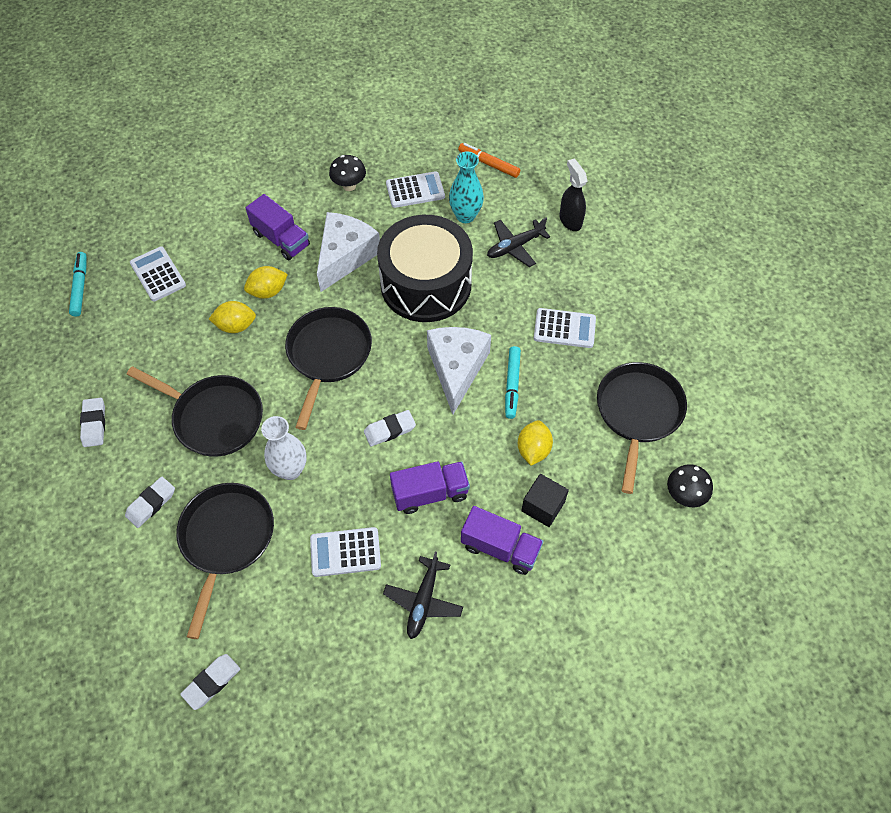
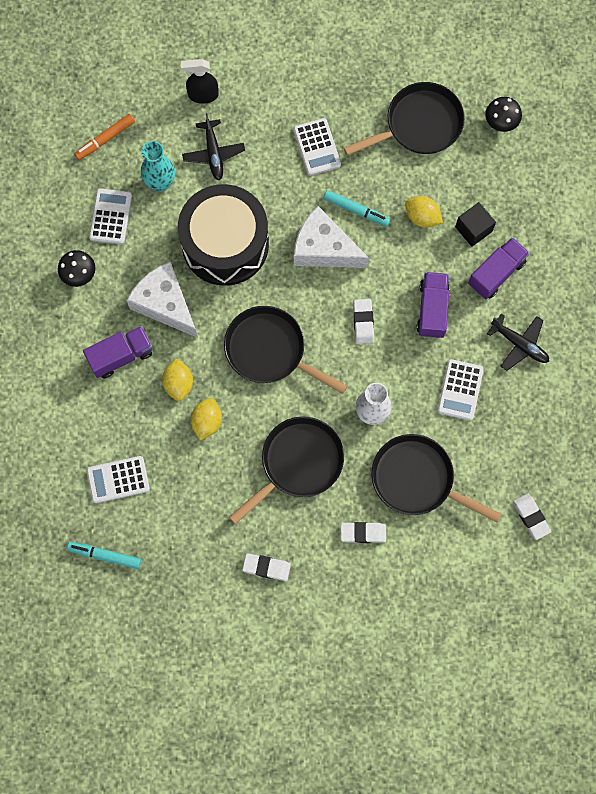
camera: 70 degrees left, 15 degrees up
white eraser [125,477,175,528] -> white eraser turned 60 degrees counterclockwise [341,522,386,543]
white calculator [534,308,596,348] -> white calculator turned 135 degrees clockwise [294,118,341,176]
black pan [597,362,687,494] -> black pan turned 120 degrees clockwise [344,82,465,156]

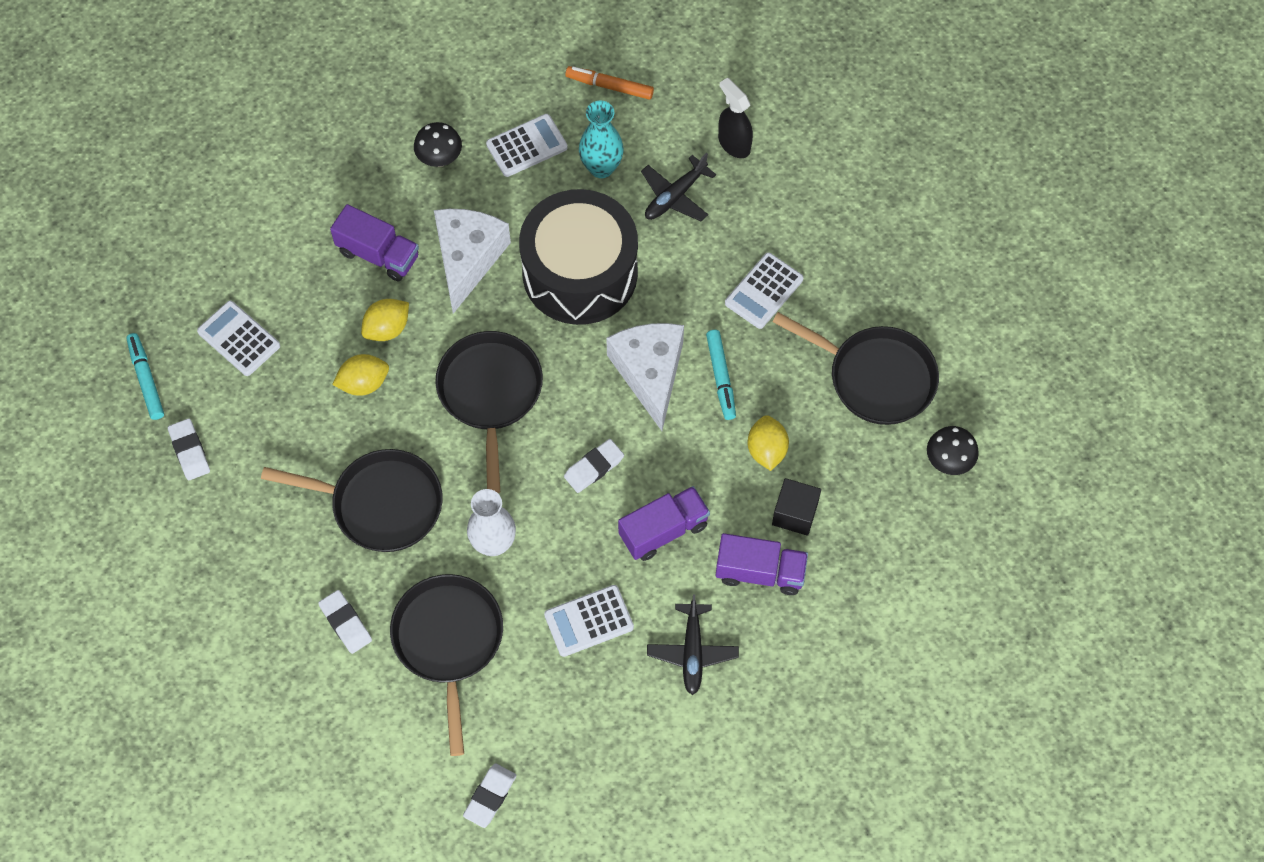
camera: 55 degrees right, 10 degrees down
white eraser [242,553,291,581] -> white eraser moved to [168,419,210,480]

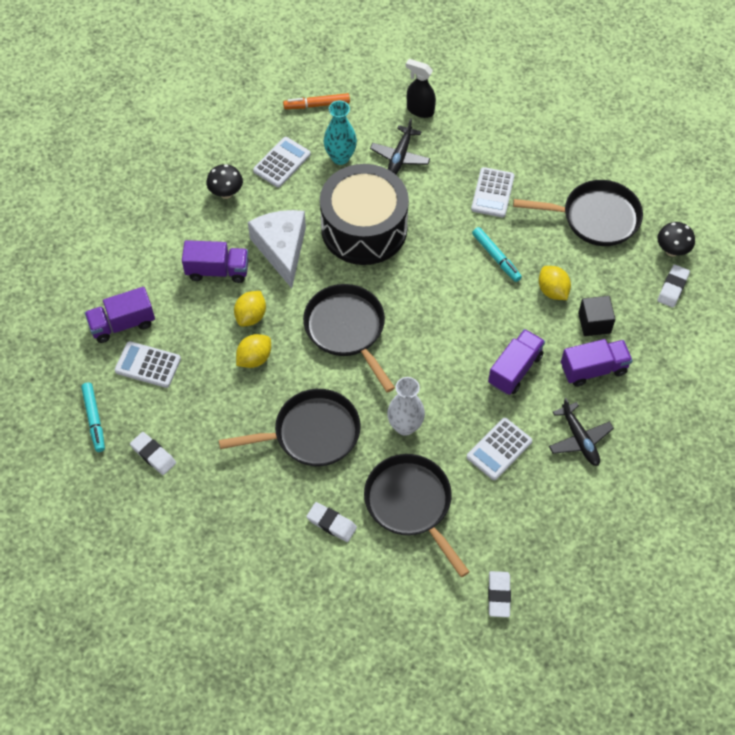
camera: 25 degrees left, 5 degrees down
turquoise marker [126,333,164,420] -> turquoise marker turned 150 degrees counterclockwise [81,383,105,452]
white eraser [564,439,624,493] -> white eraser moved to [658,264,690,308]
white cheese [606,323,684,431] -> none
none -> purple truck [85,287,155,343]

